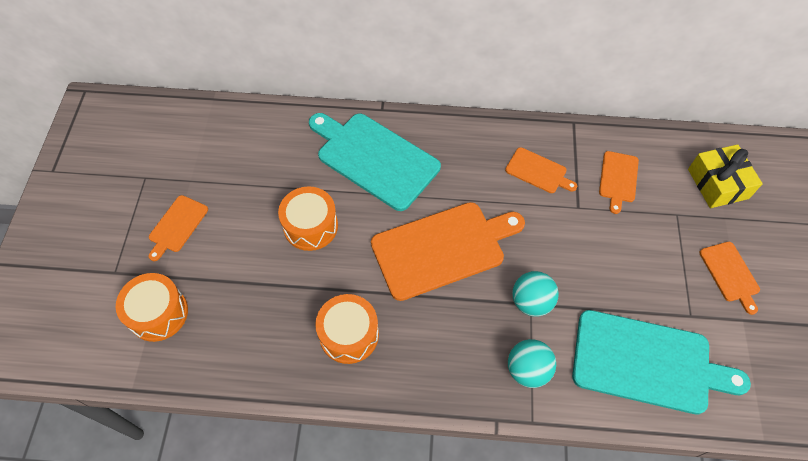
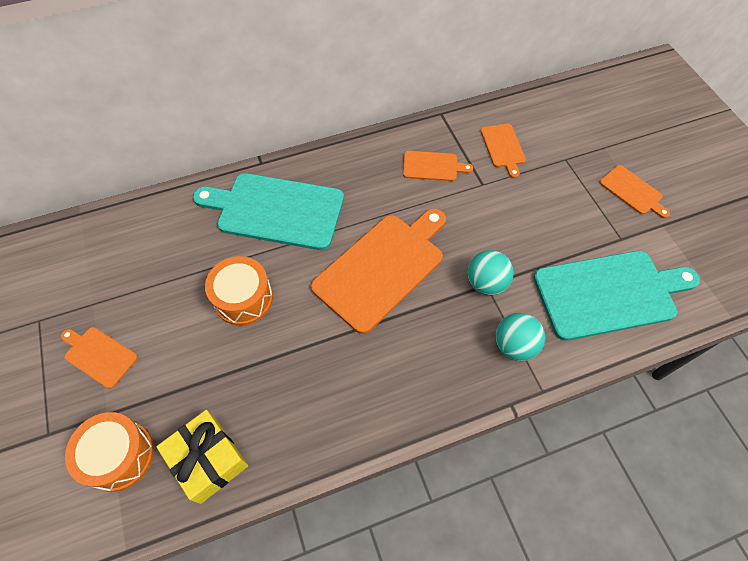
camera: 25 degrees left, 0 degrees up
orange cutting board [148,195,208,261] -> orange cutting board turned 120 degrees clockwise [61,327,138,389]
orange drum [315,294,379,364] -> none
yellow gift [688,144,763,208] -> yellow gift moved to [156,410,248,504]

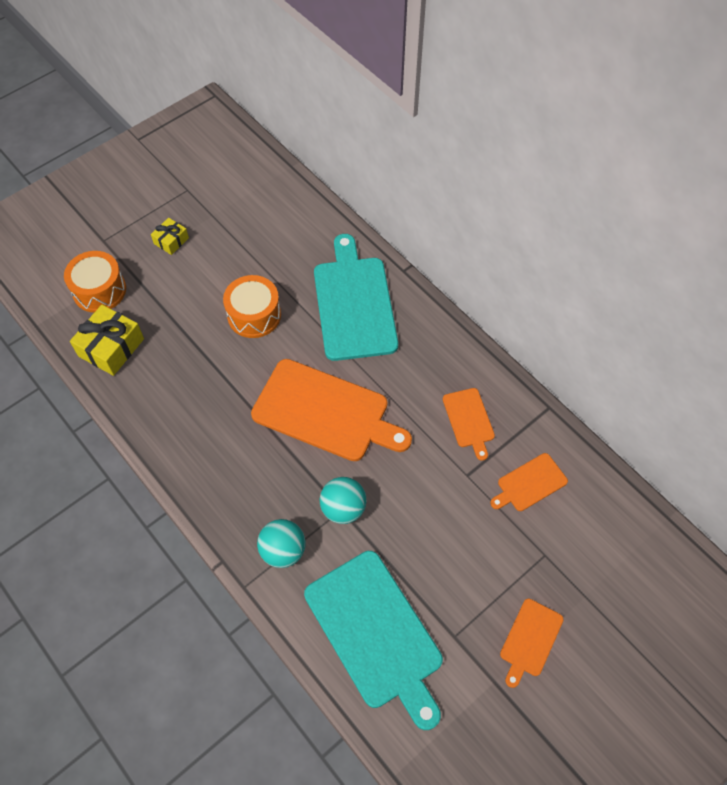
camera: 70 degrees right, 0 degrees up
orange cutting board [61,327,138,389] -> yellow gift [151,218,189,255]

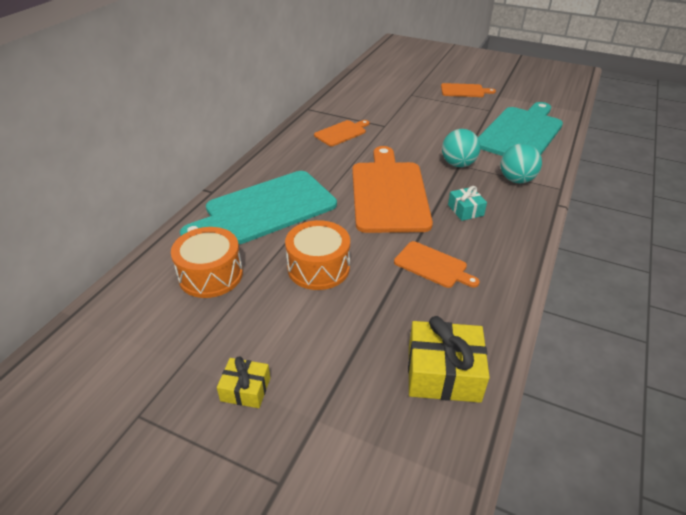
camera: 115 degrees left, 20 degrees down
orange drum [64,251,126,313] -> orange drum moved to [171,227,243,298]
orange cutting board [490,453,568,511] -> orange cutting board moved to [394,241,480,288]
none -> turquoise gift [448,186,487,221]

